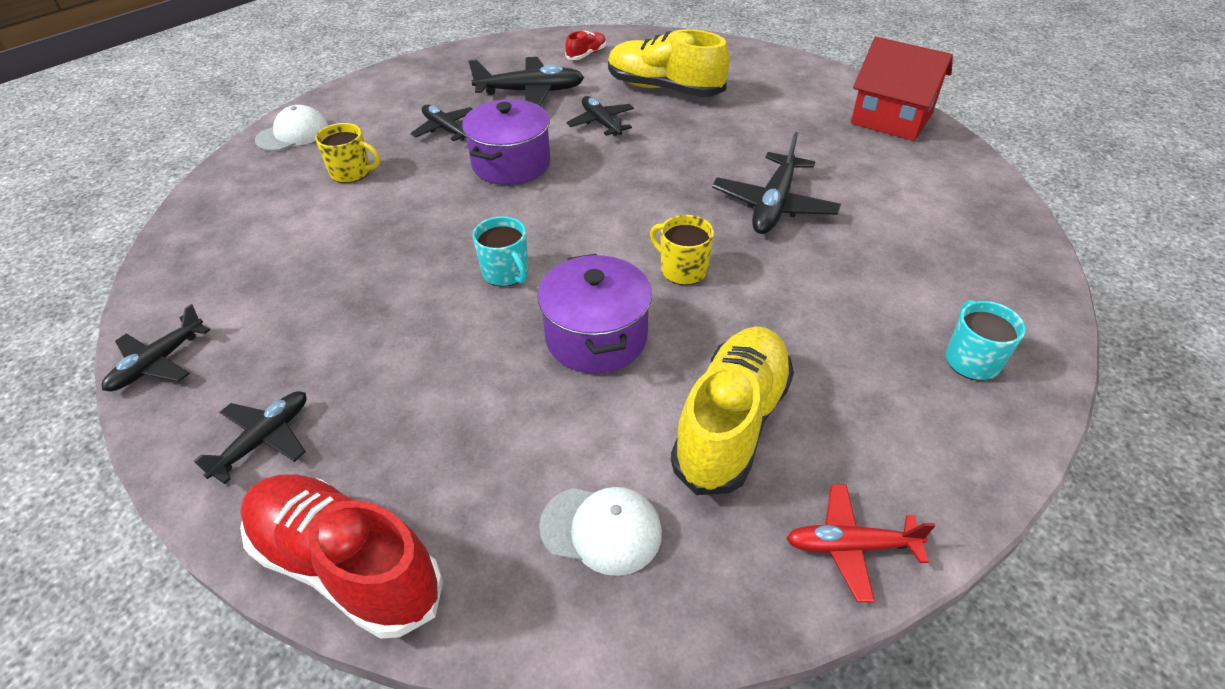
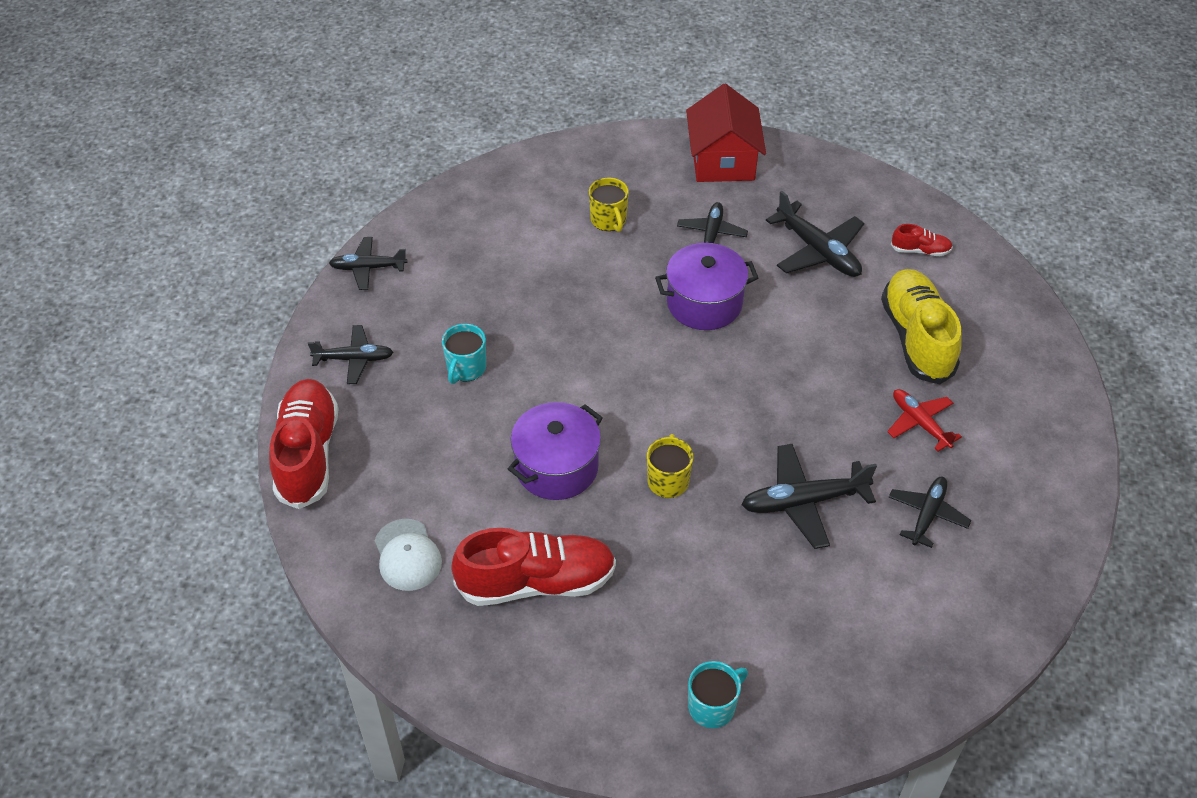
camera: 55 degrees right, 5 degrees up
white cap [255,105,329,151] -> none
turquoise mug [472,216,528,287] -> turquoise mug moved to [442,324,486,384]
black plane [566,96,634,136] -> black plane moved to [889,477,972,548]
yellow shoe [671,326,794,495] -> red shoe [451,528,616,606]
red plane [786,484,935,602] -> red plane moved to [887,389,962,452]
red house [851,37,953,141] -> red house moved to [686,84,766,182]

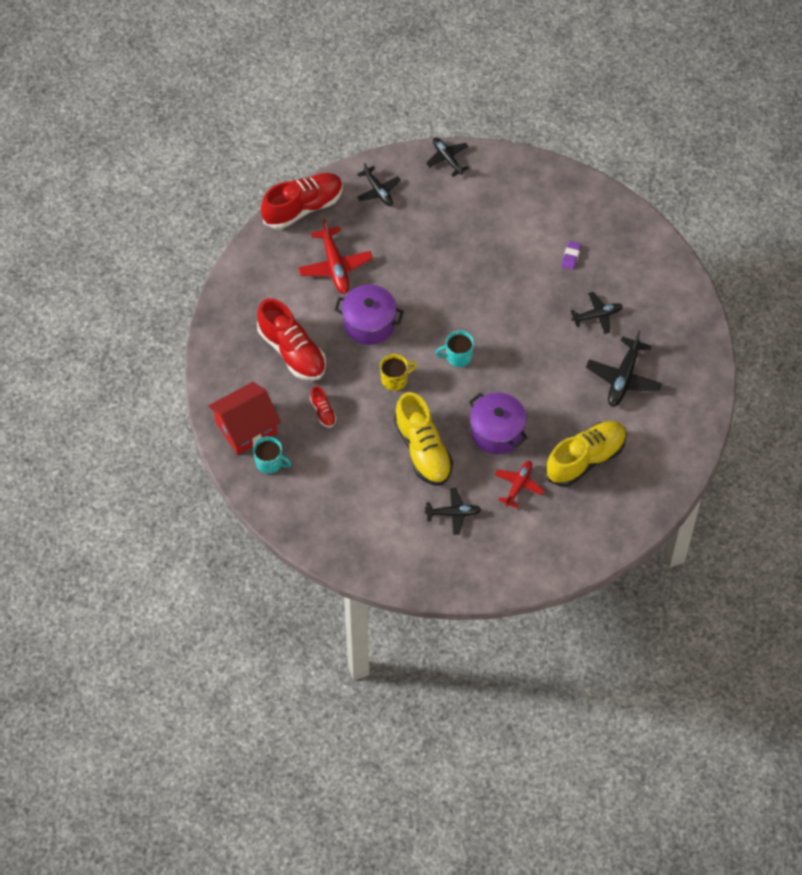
camera: 60 degrees right, 10 degrees up
white cap [374,519,442,591] -> none
turquoise mug [442,324,486,384] -> turquoise mug moved to [435,330,474,367]
yellow mug [589,178,629,232] -> purple eraser [561,241,581,270]
purple pot [655,243,758,330] -> purple pot moved to [469,393,528,454]
red house [686,84,766,182] -> red house moved to [208,382,281,455]
black plane [741,444,877,549] -> yellow shoe [394,392,453,486]
red shoe [891,224,953,256] -> red shoe moved to [310,386,336,428]
none -> red plane [298,218,373,294]

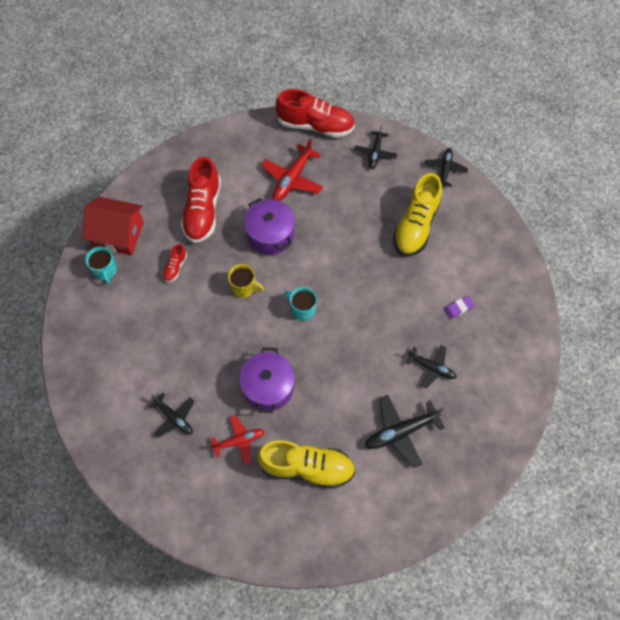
camera: 45 degrees right, 5 degrees up
yellow shoe [394,392,453,486] -> yellow shoe moved to [393,173,442,256]

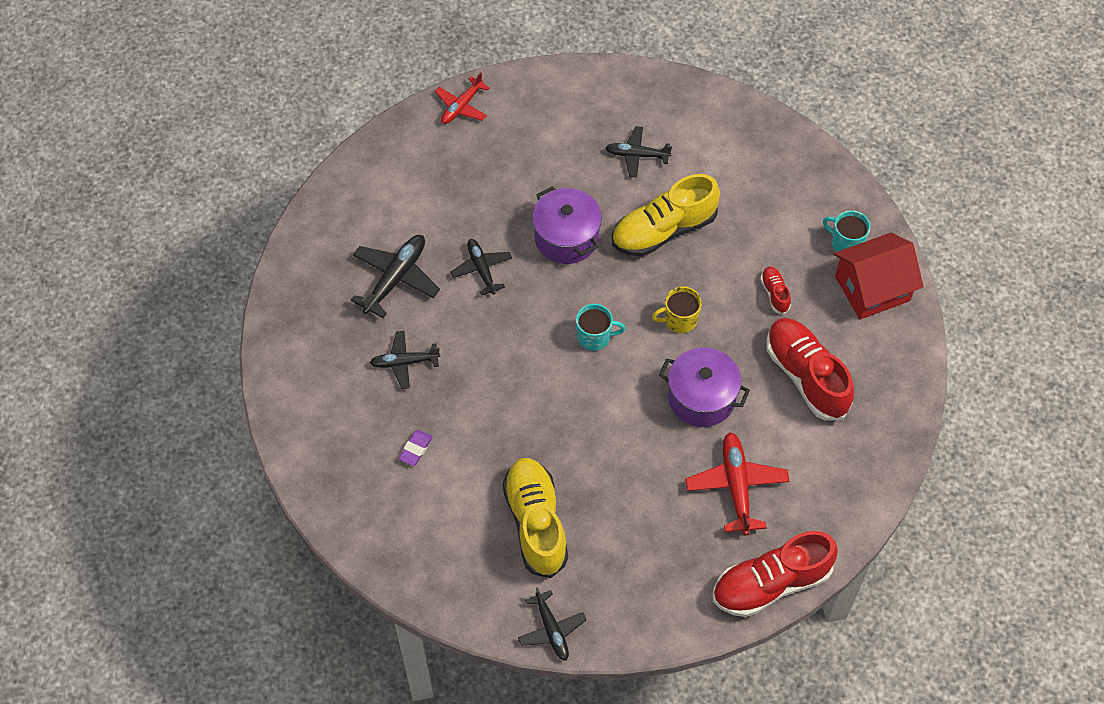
camera: 145 degrees right, 5 degrees down
red plane [210,415,265,465] -> red plane moved to [435,72,490,124]
yellow shoe [257,440,355,489] -> yellow shoe moved to [612,174,720,256]
black plane [354,126,397,170] -> black plane moved to [450,239,512,296]

